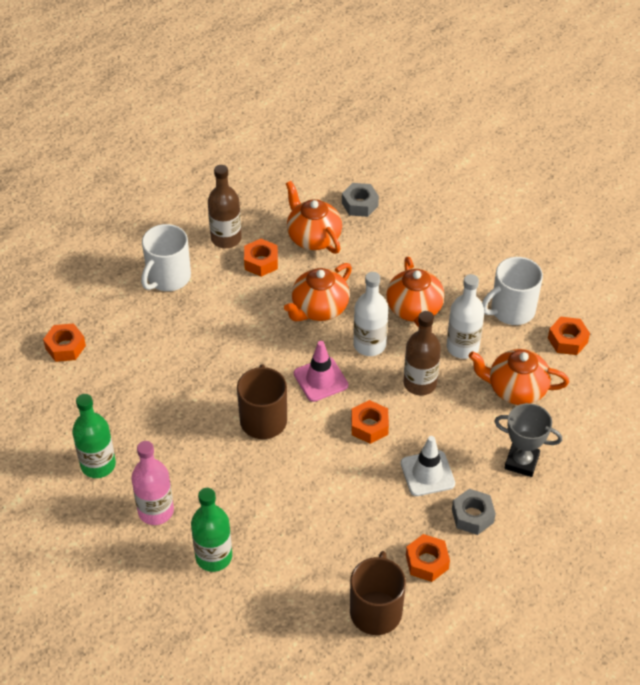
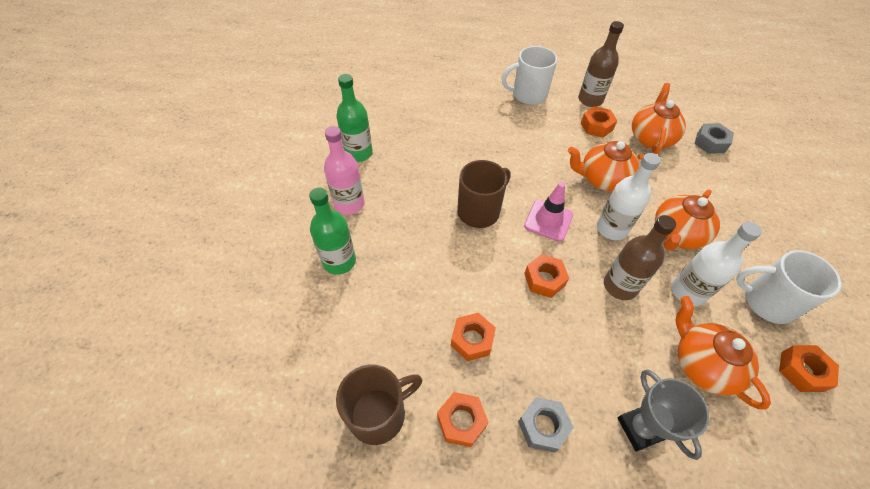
camera: 50 degrees right, 5 degrees up
orange nut [43,323,86,362] -> orange nut moved to [451,313,496,361]
white traffic cone [401,436,455,496] -> none

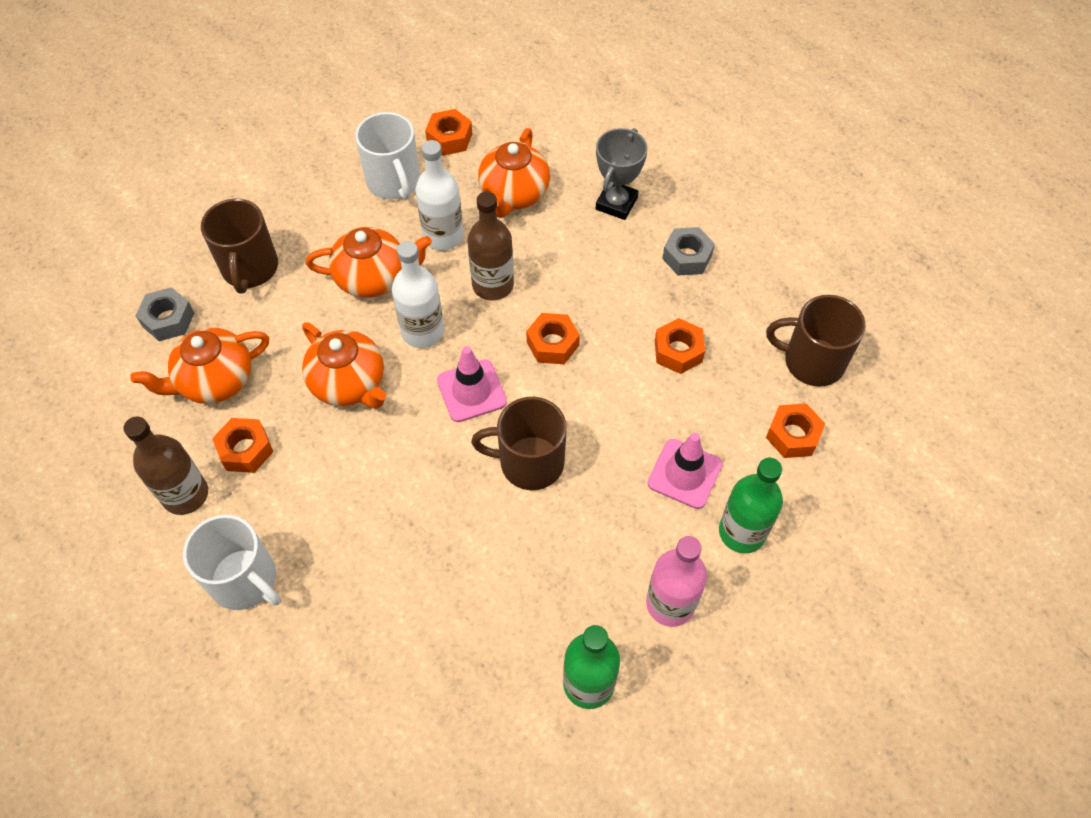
camera: 135 degrees left, 5 degrees up
orange nut [437,392,489,447] -> orange nut moved to [766,403,825,458]
none -> brown mug [201,199,278,293]
none -> pink traffic cone [648,433,722,509]

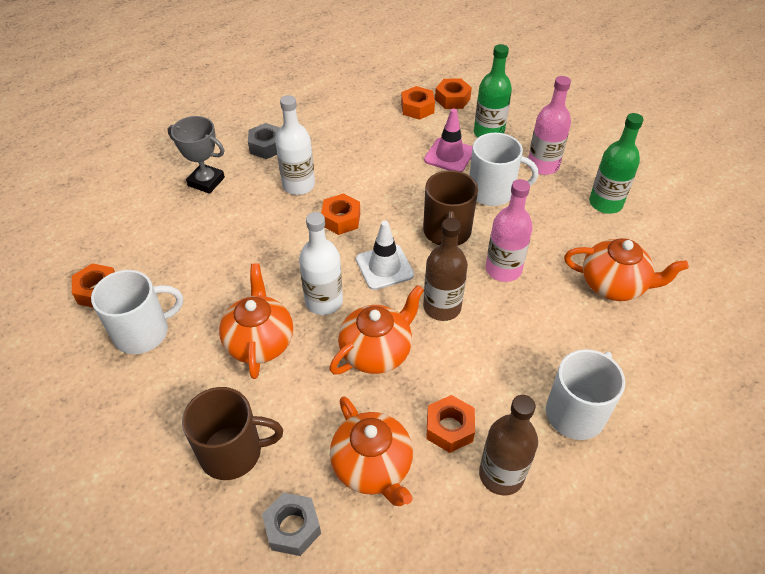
camera: 90 degrees left, 10 degrees down
white bottle [415,140,464,251] -> white bottle moved to [275,95,315,195]
pink traffic cone [437,346,507,422] -> white traffic cone [356,220,414,290]
brown bottle [467,192,514,301] -> brown bottle moved to [423,218,468,321]
orange teapot [478,128,550,218] -> orange teapot moved to [564,238,689,301]
orange nut [655,318,705,374] -> orange nut moved to [435,79,472,109]
brown mug [766,295,866,387] -> none
none -> white mug [469,133,538,206]
none -> pink bottle [486,179,533,282]

